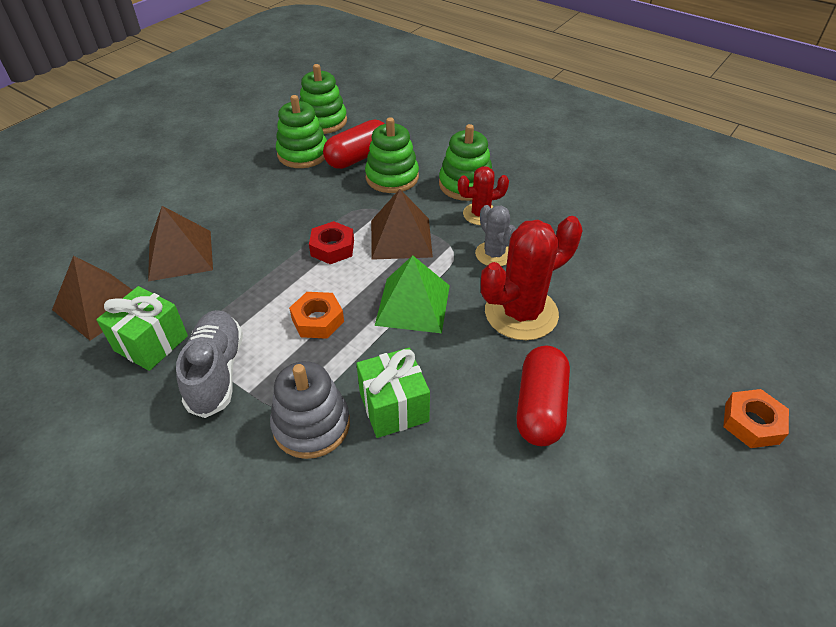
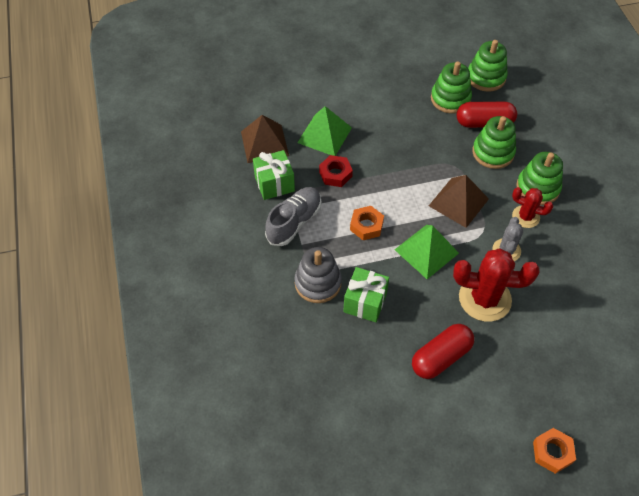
camera: 40 degrees right, 10 degrees up
brown pyramid [148,206,213,281] -> green pyramid [297,106,352,156]
red nut [309,221,354,264] -> red nut moved to [319,155,353,187]

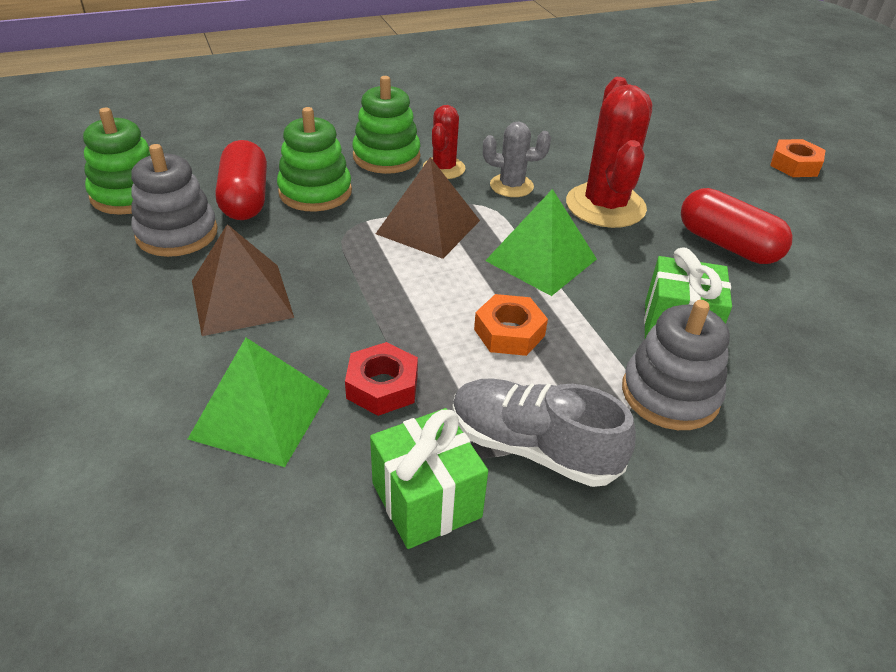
camera: 100 degrees left, 15 degrees down
brown pyramid [241,115,289,163] -> brown pyramid moved to [192,224,294,336]
green stacking toy [431,61,472,114] -> grey stacking toy [131,144,218,257]

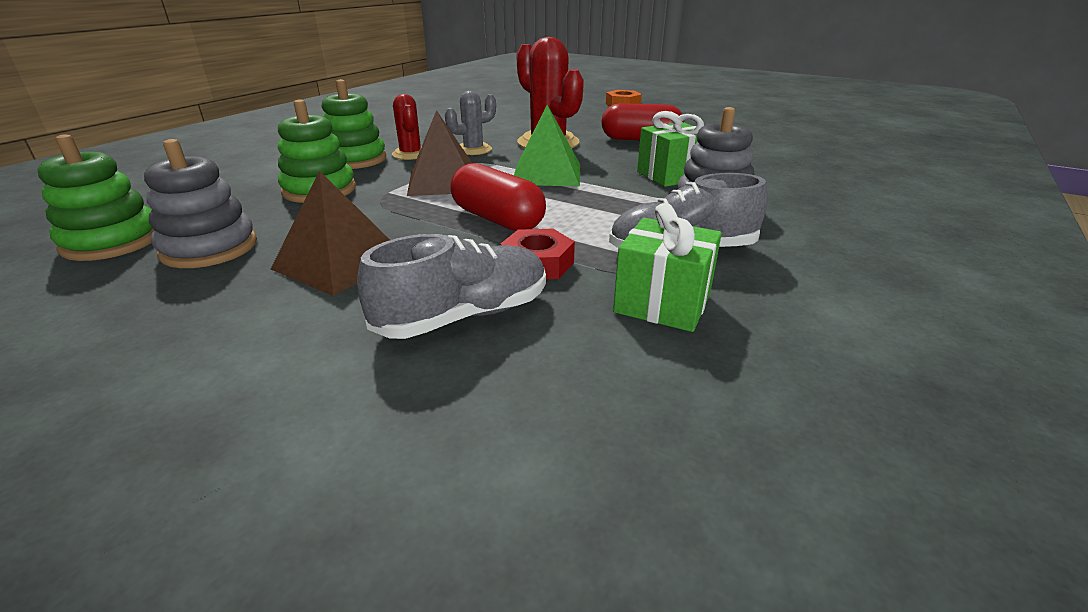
camera: 35 degrees left, 10 degrees down
green pyramid [188,338,330,467] -> grey shoe [357,234,546,339]
red capsule [216,140,267,220] -> red capsule moved to [450,163,546,231]
orange nut [474,294,548,356] -> none

